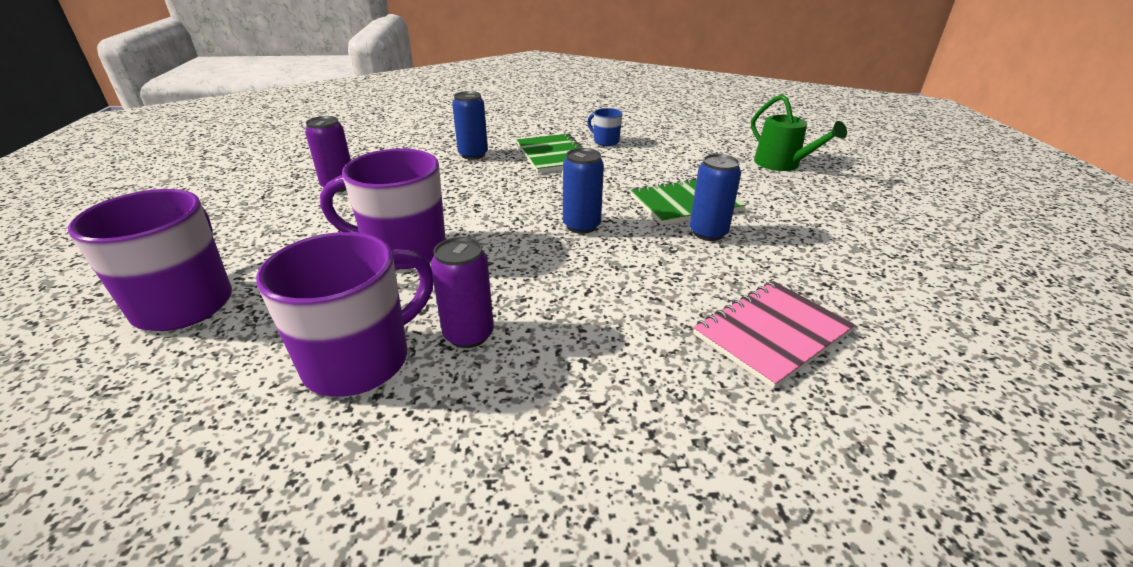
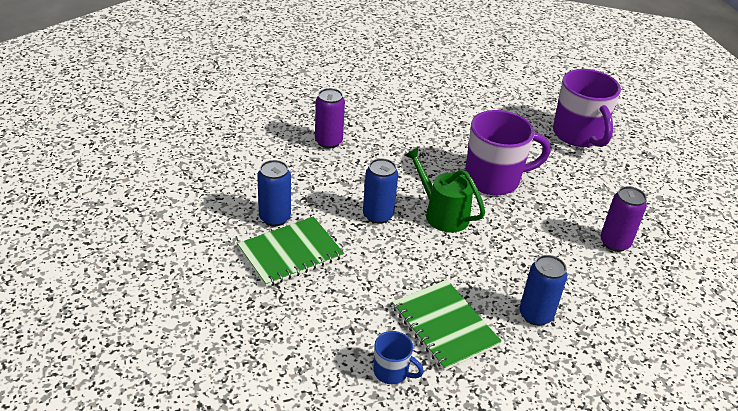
camera: 165 degrees right, 5 degrees up
purple mug [256,232,433,397] -> none
purple can [431,237,494,348] -> purple can moved to [315,88,345,148]
pink notebook [693,281,855,389] -> none
green watering can [751,94,847,171] -> green watering can moved to [404,147,485,233]

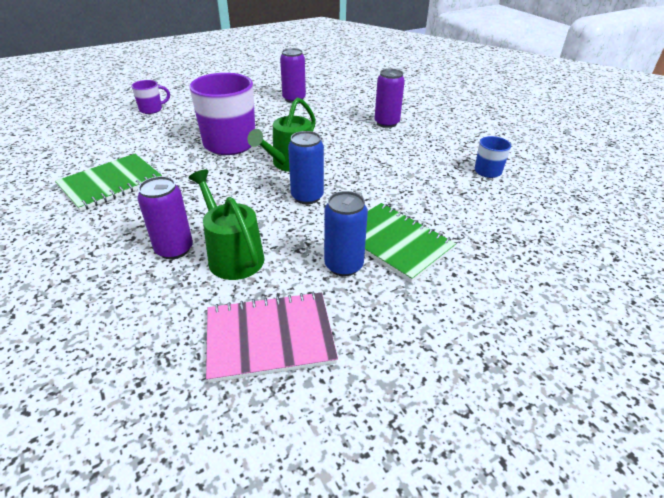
camera: 100 degrees left, 0 degrees up
green notebook [392,280,502,371] -> green notebook moved to [55,154,162,211]
blue can [520,255,567,326] -> purple can [375,69,405,128]
purple mug [553,69,621,147] -> purple mug [131,80,170,114], size x0.48
none -> green watering can [189,169,264,280]
none -> pink notebook [206,292,338,383]

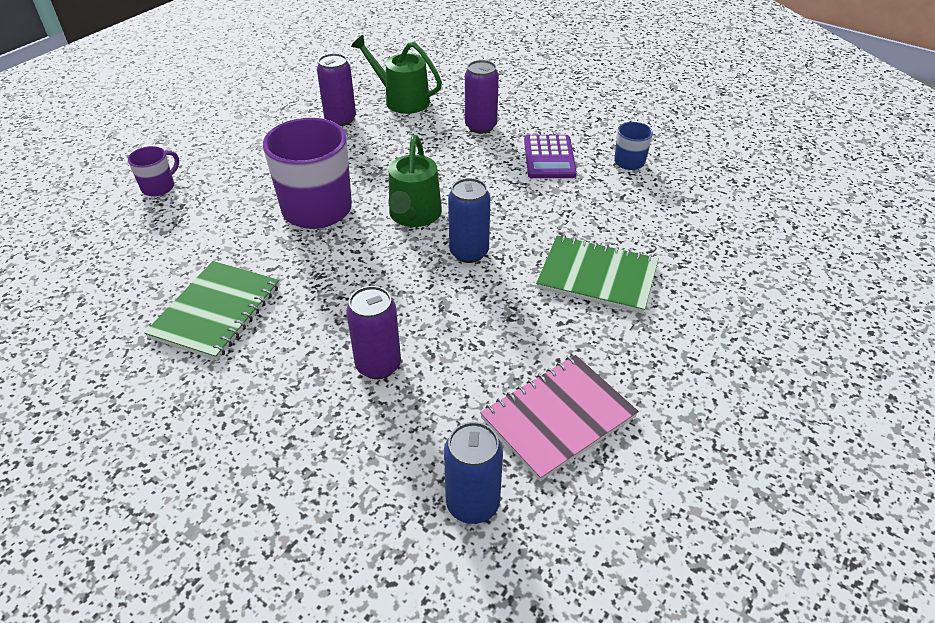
camera: 25 degrees left, 5 degrees up
green watering can [189,169,264,280] -> green watering can moved to [351,35,442,114]
blue can [324,191,368,276] -> blue can moved to [444,422,503,524]
none -> purple calculator [524,135,577,178]

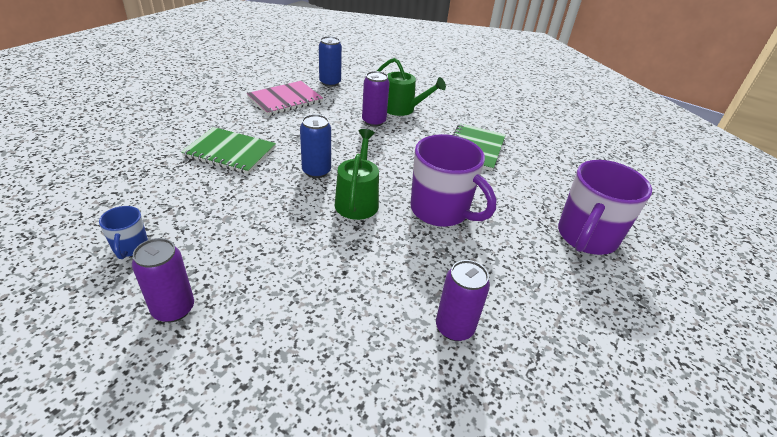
camera: 175 degrees right, 5 degrees down
purple mug [128,146,179,197] -> purple mug [558,160,652,255], size x2.10
green watering can [351,35,442,114] -> green watering can moved to [377,58,446,116]
purple can [465,60,499,134] -> purple can moved to [132,238,194,322]
purple calculator [524,135,577,178] -> none

